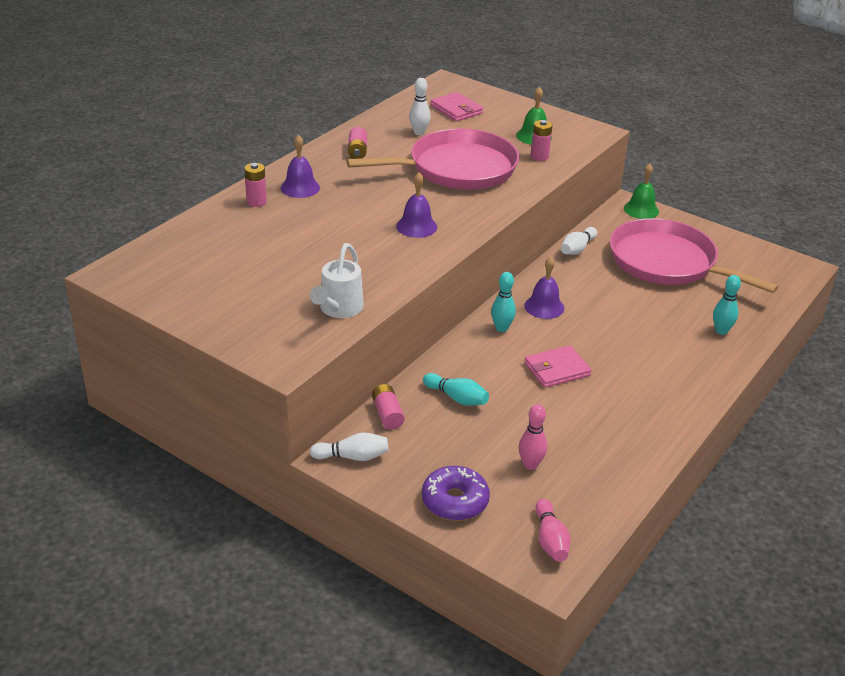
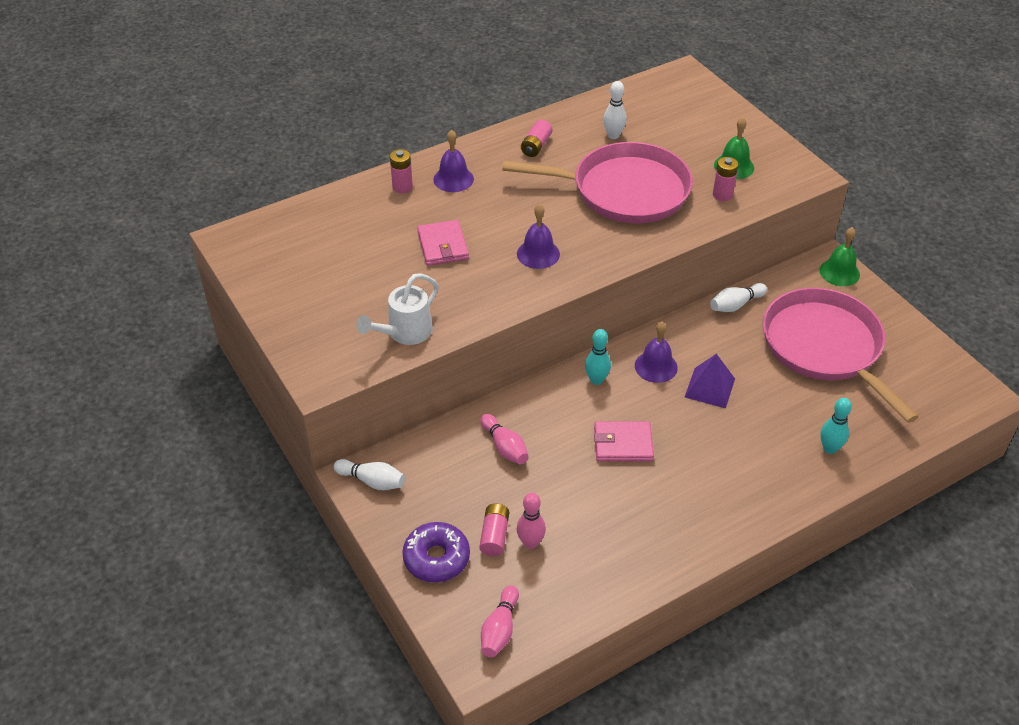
camera: 25 degrees right, 10 degrees up
pink battery [372,384,405,430] -> pink battery moved to [479,504,509,556]
turquoise bowling pin [423,373,489,406] -> pink bowling pin [480,414,529,464]
pink wallet [431,92,483,121] -> pink wallet moved to [417,220,469,266]
none -> purple pyramid [685,354,735,408]

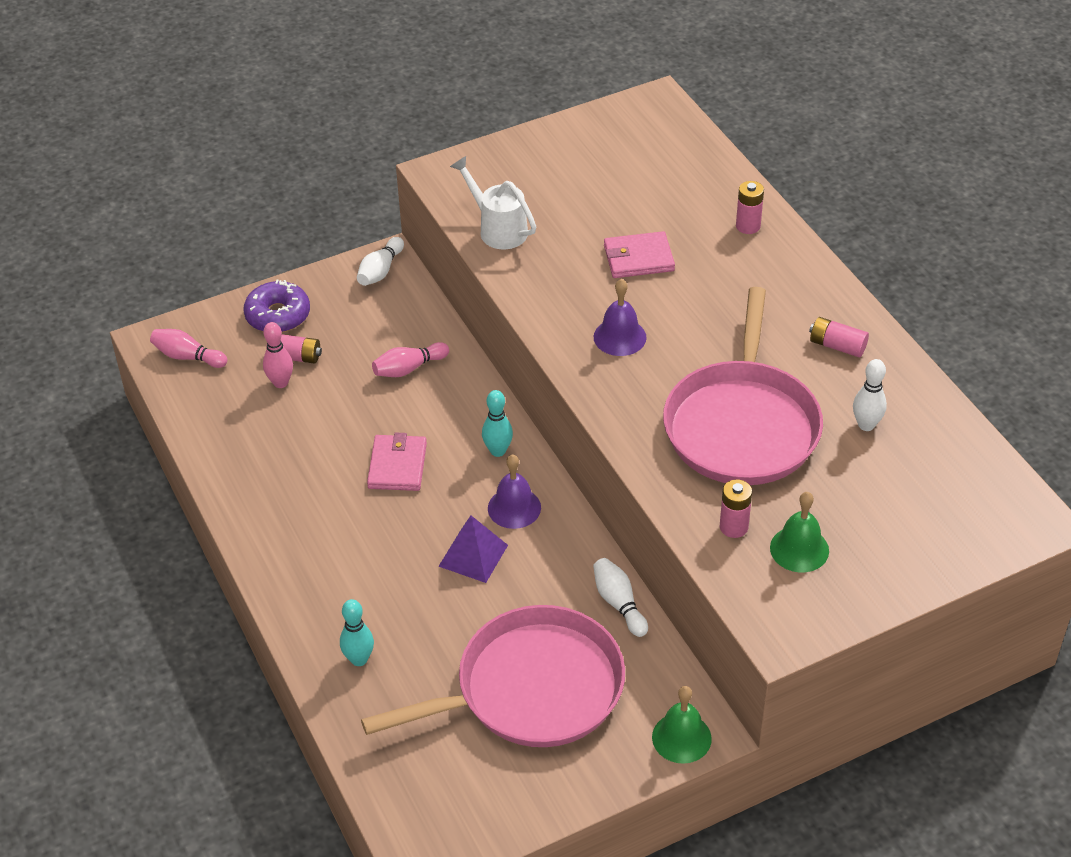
camera: 95 degrees right, 0 degrees up
purple bell [433,129,474,192] -> none

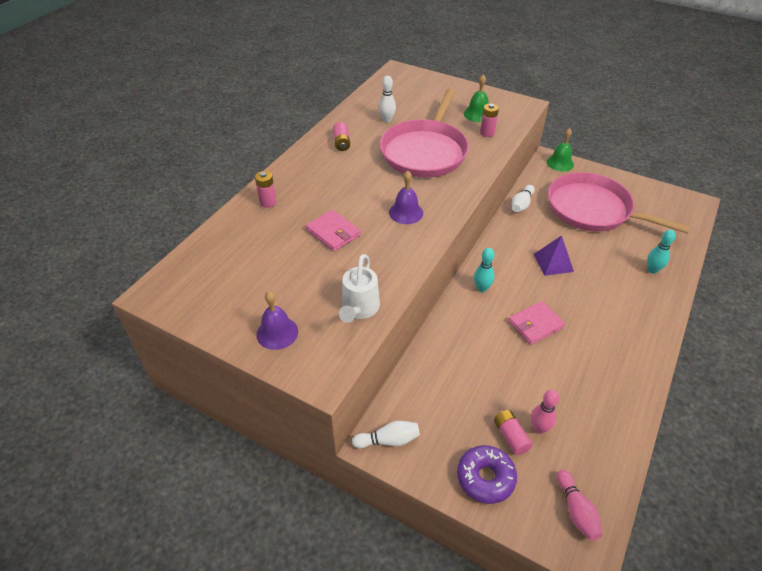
camera: 125 degrees left, 0 degrees up
pink bowling pin [372,342,449,377] -> none
purple bell [488,454,541,529] -> purple bell moved to [256,291,298,350]
pink pan [663,287,823,485] -> pink pan turned 135 degrees clockwise [380,89,469,178]

